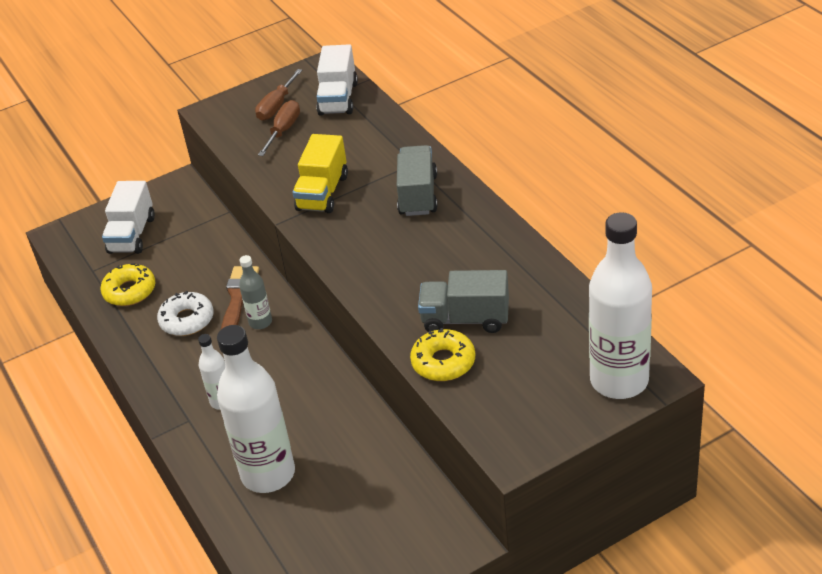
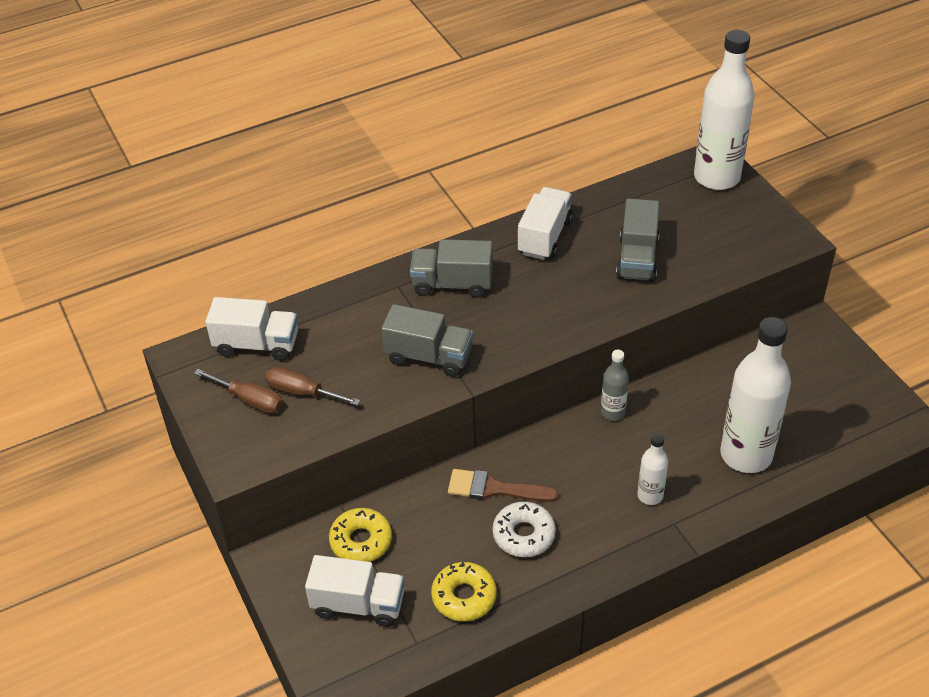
camera: 90 degrees left, 5 degrees up
grey bottle [239,255,272,329] -> grey bottle moved to [601,350,629,421]
yellow truck [293,134,348,213] -> grey truck [381,304,473,377]
yellow donut [410,328,475,381] -> yellow donut moved to [329,508,392,562]
none -> white truck [517,187,573,260]

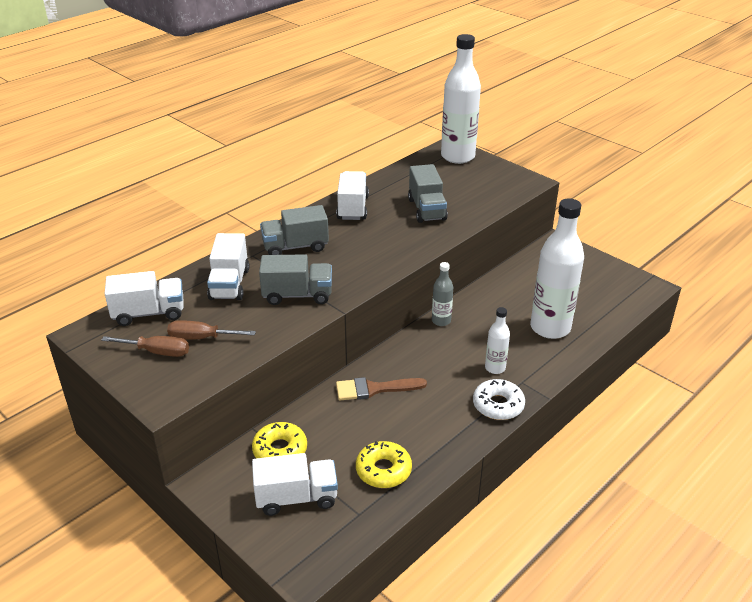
camera: 20 degrees left, 10 degrees down
white donut [493,501,556,557] -> white donut moved to [473,379,525,420]
none -> white truck [207,233,249,300]

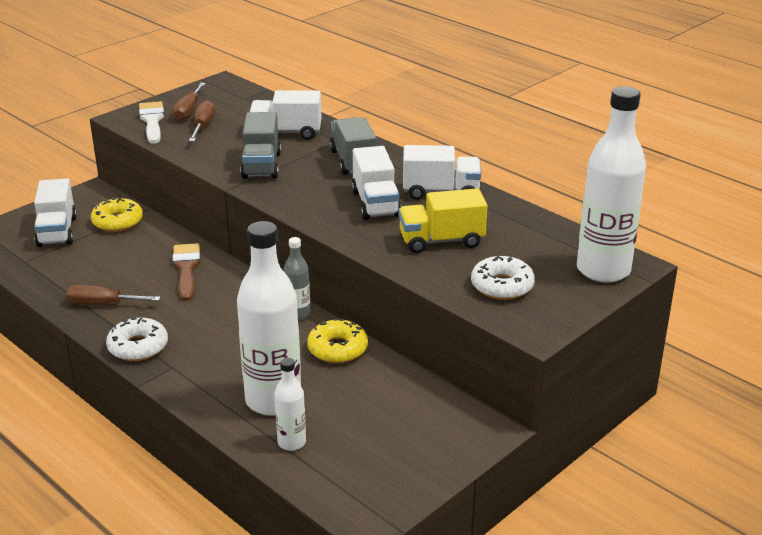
camera: 90 degrees right, 5 degrees down
white truck [105,271,184,326] -> white truck moved to [352,146,401,220]
yellow donut [356,441,412,488] -> yellow donut moved to [307,319,368,363]
grey truck [408,164,448,223] -> yellow truck [399,188,488,253]
white bottle [485,307,510,374] -> white bottle moved to [274,358,306,451]
none -> brown screwdriver [66,285,161,305]
none -> white brush [139,101,165,144]
none -> white donut [471,256,535,300]

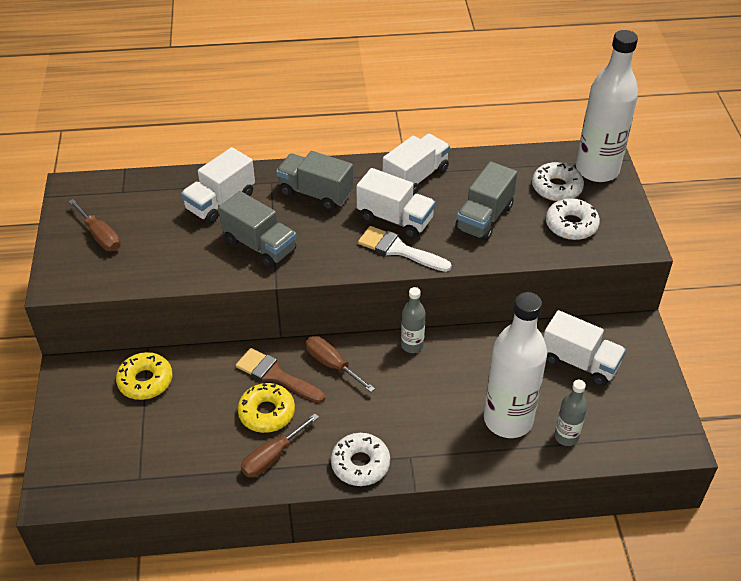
camera: 50 degrees left, 15 degrees up
white truck [34,178,77,247] -> white truck moved to [543,310,626,386]
white brush [139,101,165,144] -> white brush moved to [358,226,452,272]
brown screwdriver [189,100,215,142] -> brown screwdriver moved to [306,336,375,392]
white bottle [274,358,306,451] -> grey bottle [554,380,587,446]
yellow donut [307,319,368,363] -> yellow donut moved to [238,383,295,433]
yellow truck [399,188,488,253] -> grey truck [455,161,517,241]
none -> white donut [532,162,584,201]

